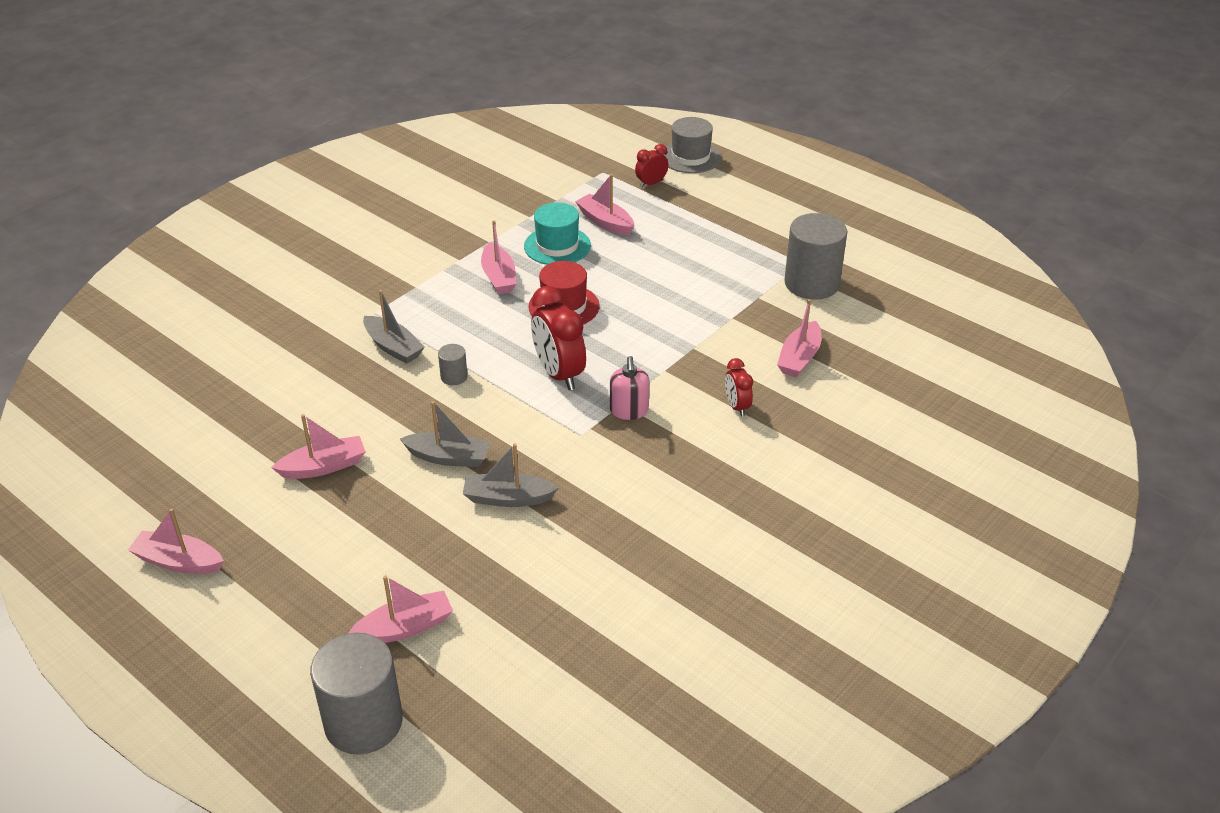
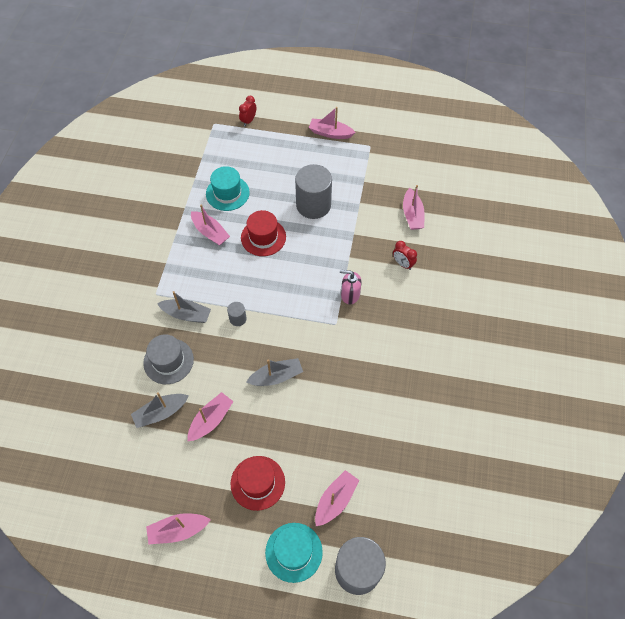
camera: 30 degrees left, 20 degrees up
grey boat [463,443,558,507] -> grey boat moved to [131,392,189,428]
red clock [531,286,586,390] -> none
pink boat [575,174,634,235] -> pink boat moved to [309,107,356,139]
pink soap dispenser [610,356,650,420] -> pink soap dispenser turned 135 degrees clockwise [340,270,362,305]
grey hat [663,117,722,173] -> grey hat moved to [143,335,194,384]
grey cylinder [784,213,847,299] -> grey cylinder moved to [295,164,332,219]
none -> red hat [231,456,285,511]
none -> turquoise hat [265,523,323,583]

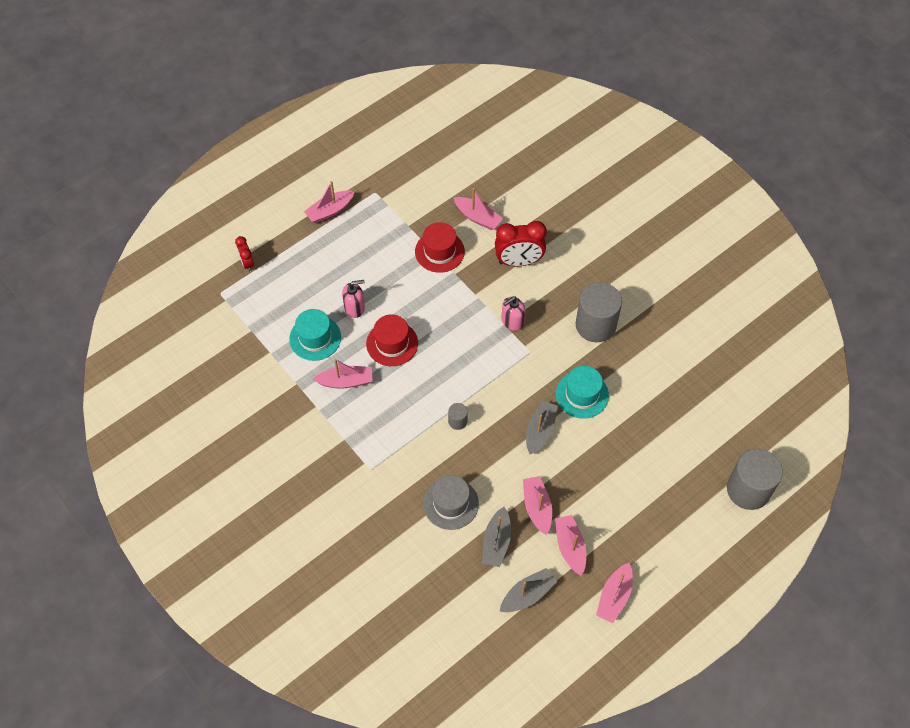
camera: 50 degrees left, 0 degrees up
grey boat [157,291,211,323] -> grey boat moved to [500,568,557,612]
red hat [231,456,285,511] -> red hat moved to [415,222,465,273]
turquoise hat [265,523,323,583] -> turquoise hat moved to [556,366,609,419]
grey cylinder [295,164,332,219] -> grey cylinder moved to [576,282,622,342]
pink boat [315,470,359,526] -> pink boat moved to [555,515,586,576]
red clock [393,241,417,270] -> red clock [495,221,547,266], size x1.85
none -> pink soap dispenser [342,280,365,318]

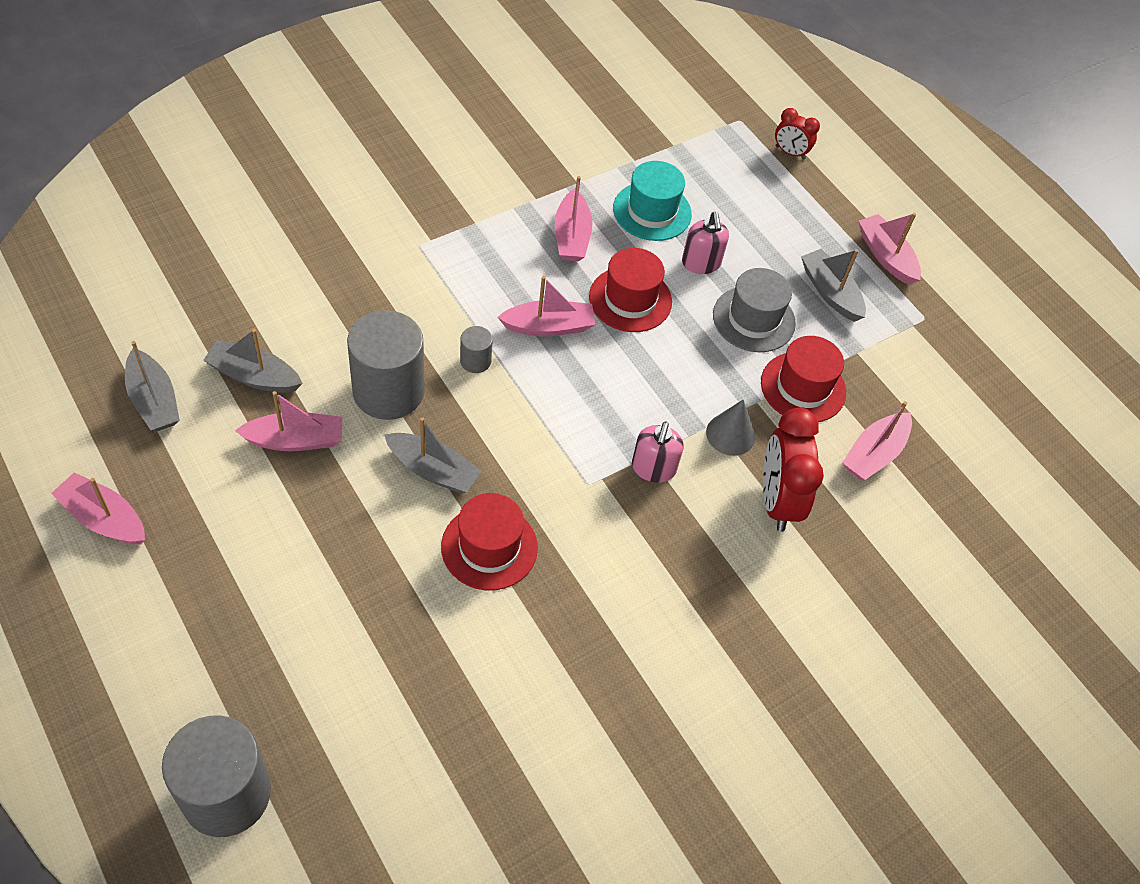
camera: 90 degrees right, 5 degrees down
red clock [235,236,254,271] -> red clock turned 135 degrees counterclockwise [775,108,820,159]
grey hat [423,475,479,530] -> grey hat moved to [713,268,796,352]
pink soap dispenser [502,296,525,331] -> pink soap dispenser turned 135 degrees counterclockwise [632,422,684,483]
pink boat [555,515,586,576] -> pink boat moved to [498,276,595,336]
turquoise hat [556,366,609,419] -> red hat [441,493,538,590]
grey cylinder [576,282,622,342] -> grey cylinder moved to [347,310,425,420]
none -> grey cone [706,400,755,456]
none -> grey boat [801,249,866,322]

